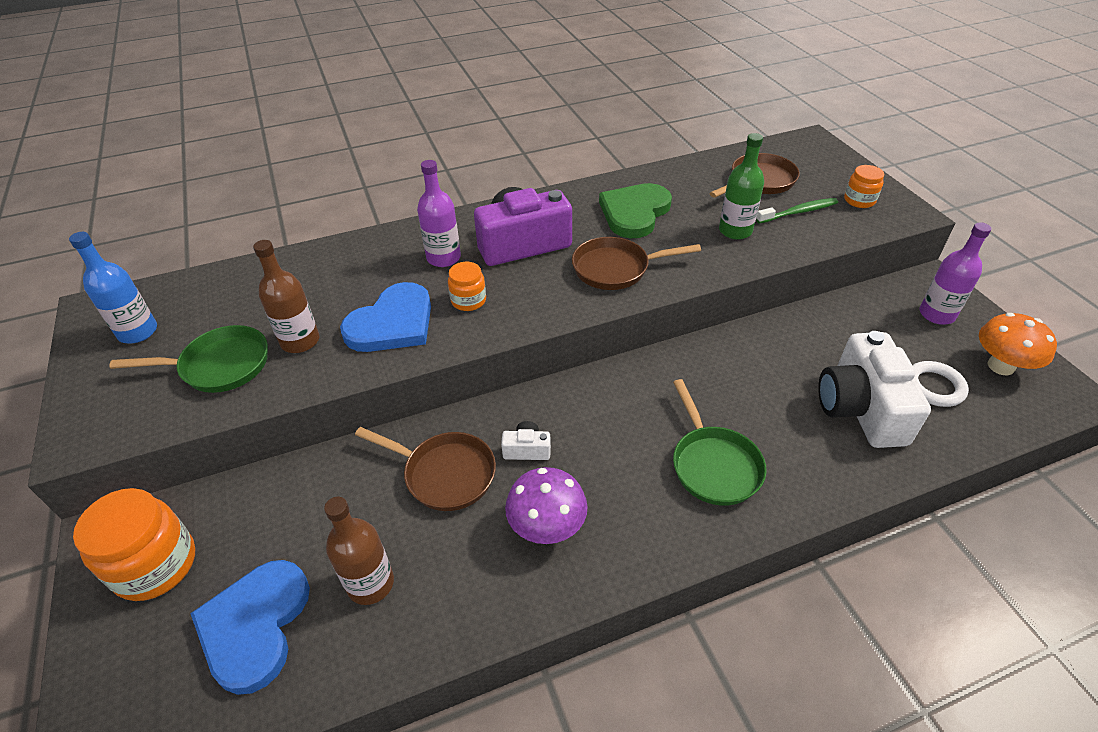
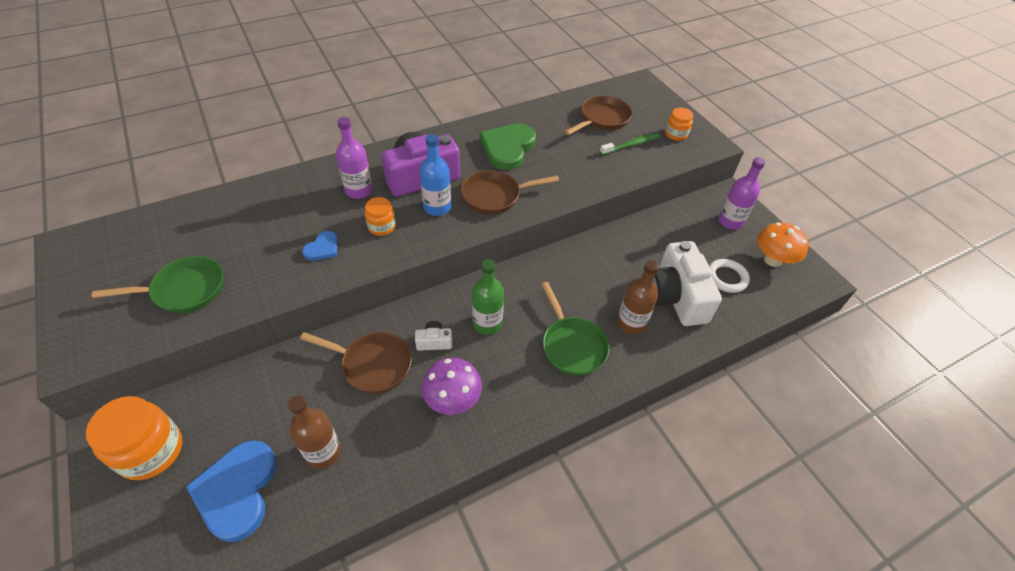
camera: 10 degrees left, 5 degrees up
blue bottle [69,232,157,343] -> blue bottle moved to [420,134,451,216]
brown bottle [253,240,319,353] -> brown bottle moved to [617,260,659,335]
blue heart [340,282,431,352] -> blue heart [302,231,338,261], size x0.50
green bottle [719,133,764,240] -> green bottle moved to [472,259,504,335]

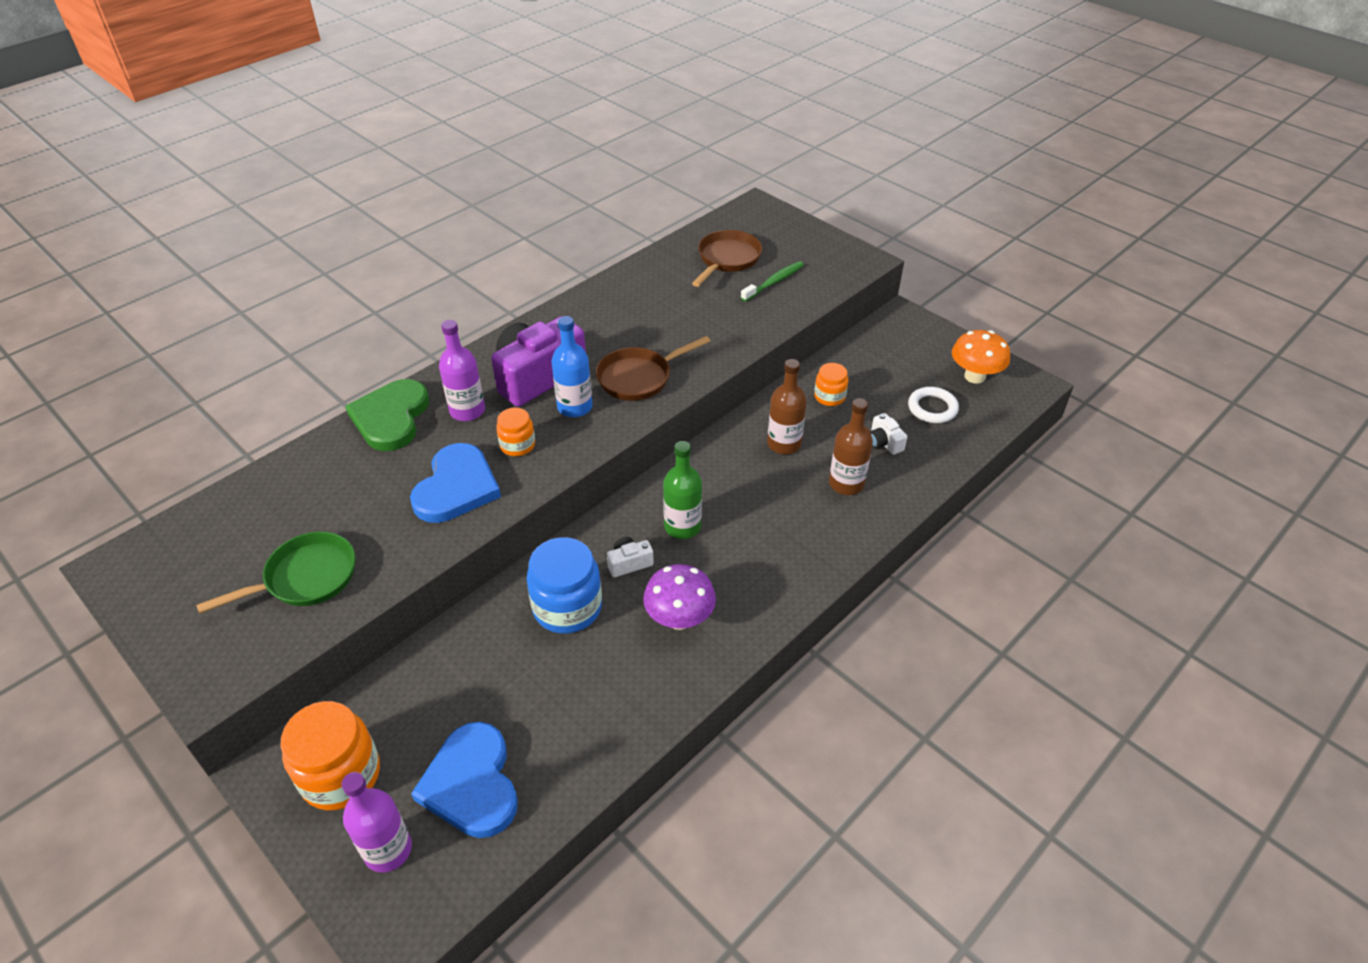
camera: 15 degrees left, 5 degrees down
brown bottle [288,396,341,469] -> brown bottle moved to [767,359,807,454]
brown pan [300,332,412,394] -> blue jar [527,537,602,634]
blue heart [302,231,338,261] -> blue heart [410,443,501,523], size x1.99
green heart [480,123,536,170] -> green heart moved to [345,379,429,451]
green pan [541,282,609,376] -> none
white camera [653,241,722,326] -> white camera [870,413,907,455], size x0.43
orange jar [665,108,693,141] -> orange jar moved to [814,363,848,406]
purple bottle [718,157,765,230] -> purple bottle moved to [342,772,412,873]

